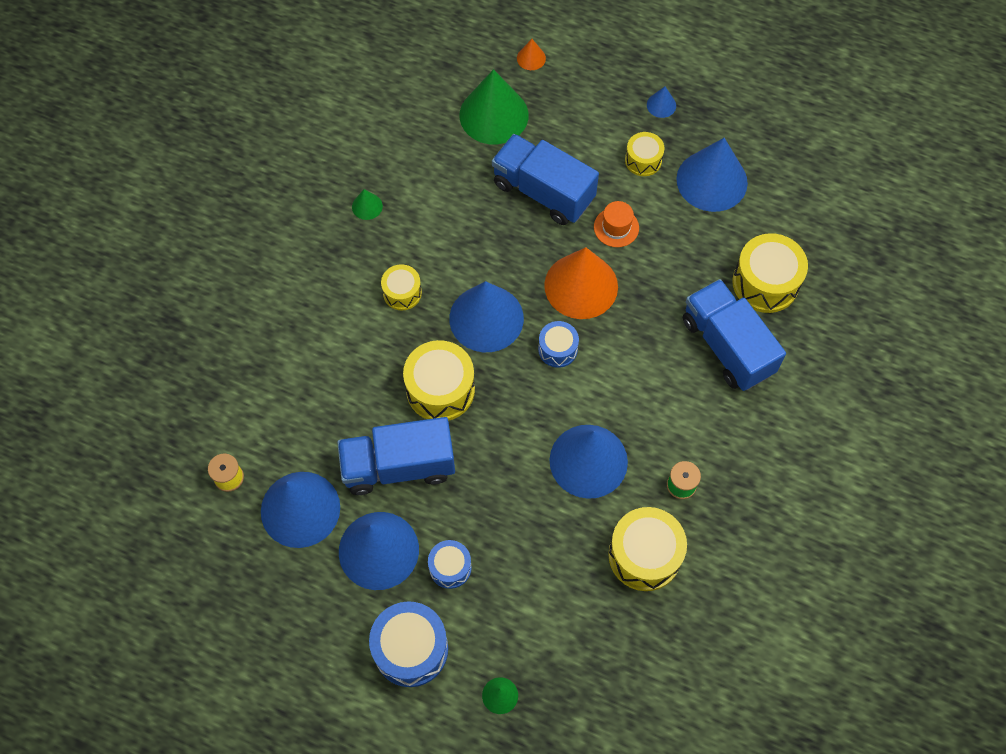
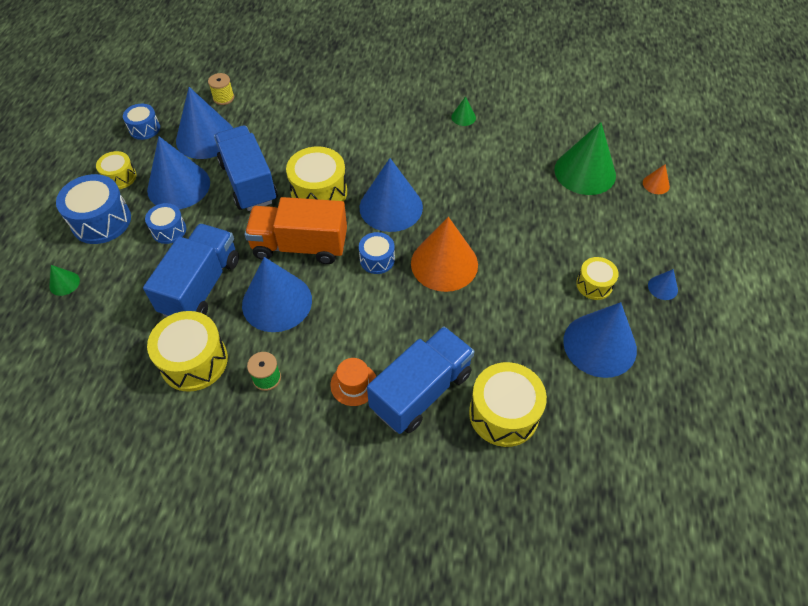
camera: 75 degrees right, 10 degrees down
yellow drum [381,264,422,310] -> yellow drum moved to [96,151,136,189]
blue truck [492,134,599,225] -> blue truck moved to [143,224,239,317]
orange hat [594,201,639,247] -> orange hat moved to [330,358,376,406]
none -> blue drum [123,104,160,140]
none -> orange truck [244,197,347,264]

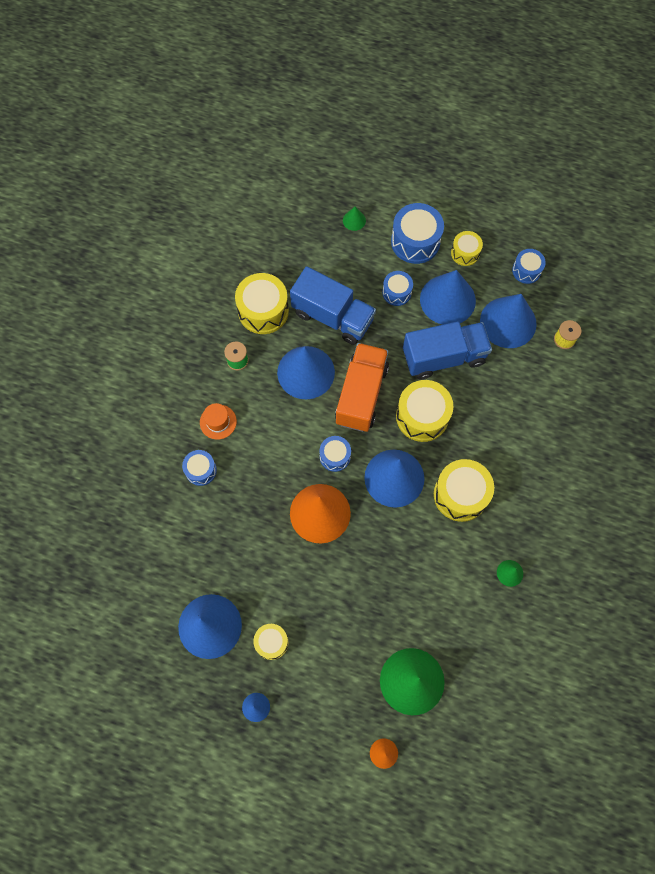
camera: 100 degrees right, 15 degrees up
blue truck [367,326,475,434] -> blue drum [182,450,217,486]
yellow drum [469,362,547,447] -> yellow drum moved to [434,459,494,522]

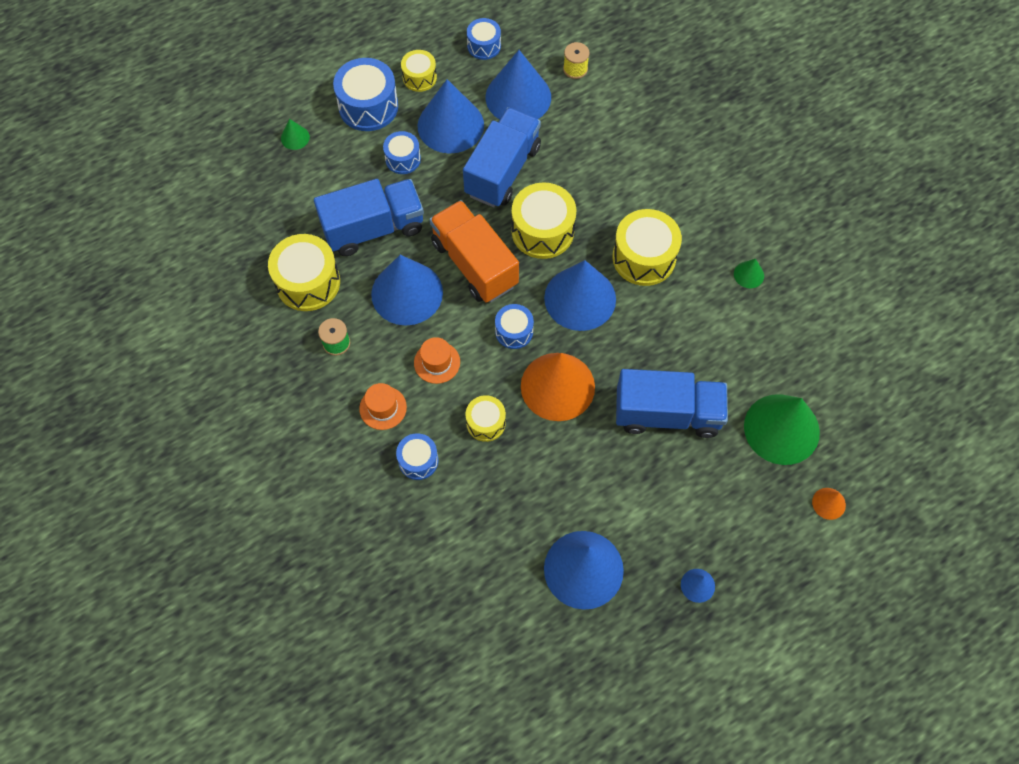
camera: 50 degrees left, 5 degrees down
yellow drum [253,624,288,660] -> yellow drum moved to [465,395,506,442]
none -> orange hat [414,337,460,384]
none -> blue truck [616,369,728,438]

